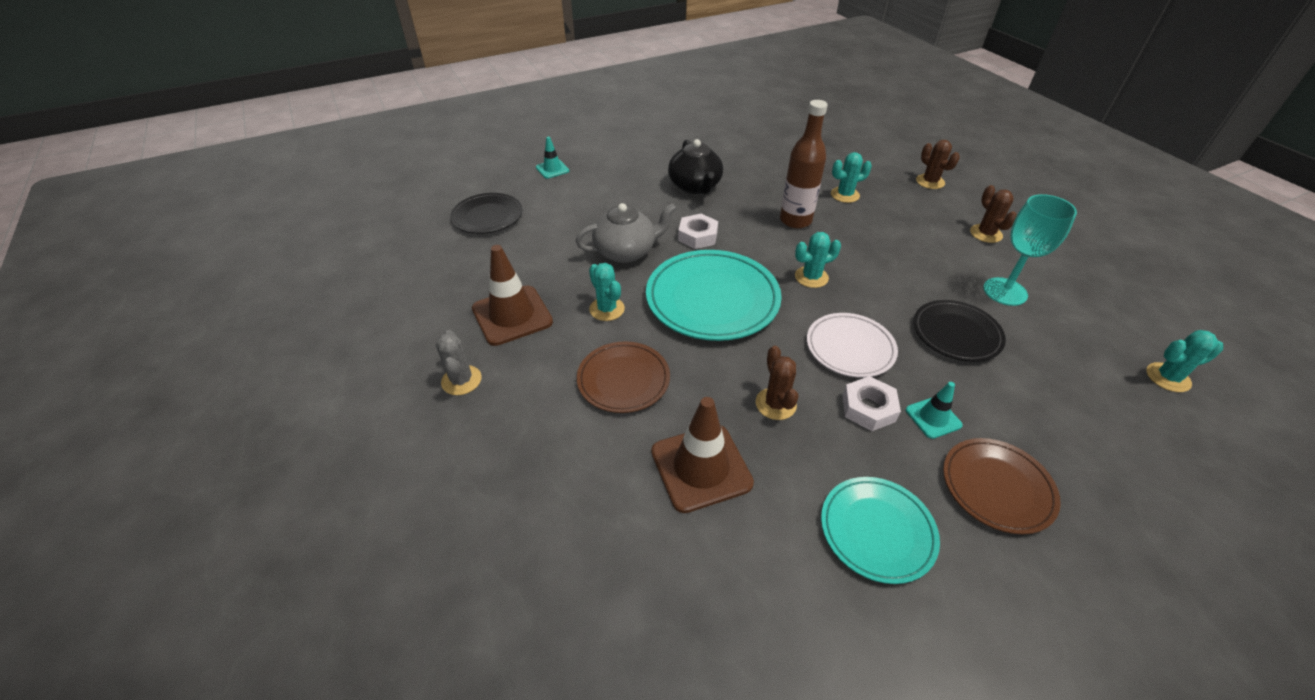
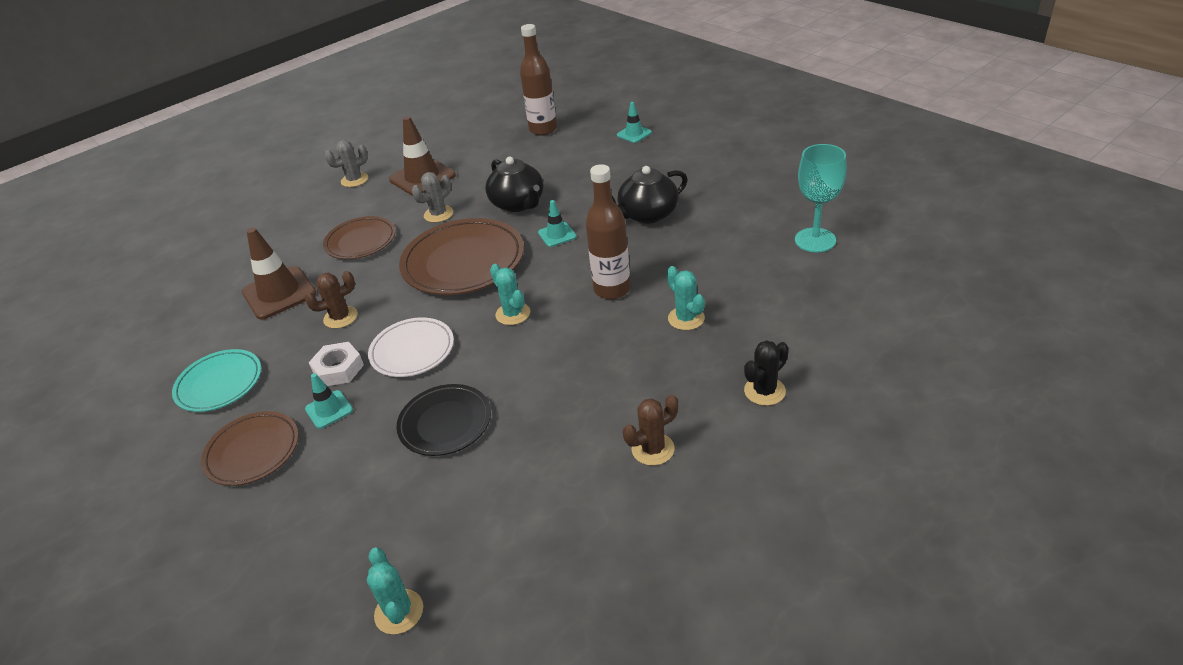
camera: 80 degrees right, 5 degrees down
black plate [450,193,522,234] -> brown bottle [520,24,557,136]
grey teapot [576,203,676,263] -> black teapot [485,157,543,212]
turquoise cactus [589,263,625,321] -> grey cactus [412,172,453,223]
turquoise plate [646,250,782,341] -> brown plate [399,218,524,295]
white nut [678,214,718,249] -> turquoise traffic cone [538,200,577,247]
brown cactus [916,140,960,189] -> black cactus [744,340,789,406]
turquoise goblet [983,194,1077,306] -> turquoise goblet moved to [795,144,847,252]

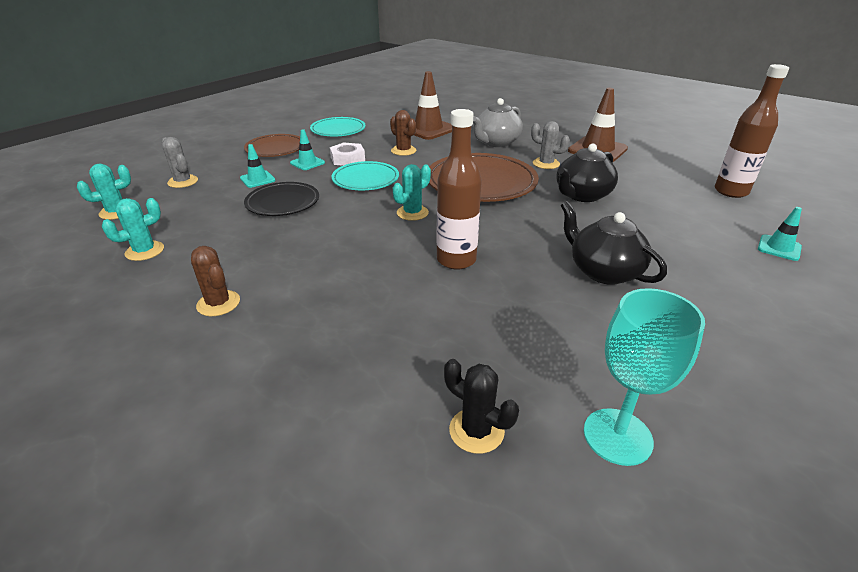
camera: 75 degrees right, 5 degrees down
brown plate [323,216,396,259] -> grey teapot [473,98,523,147]
grey cactus [324,140,368,187] -> grey cactus moved to [161,137,198,188]
white plate [368,317,454,377] -> turquoise plate [331,161,399,190]
turquoise traffic cone [538,200,577,247] -> turquoise traffic cone moved to [240,144,276,188]
turquoise cactus [667,266,705,330] -> turquoise cactus moved to [102,198,164,261]
black cactus [744,340,789,406] -> black cactus moved to [444,359,519,454]

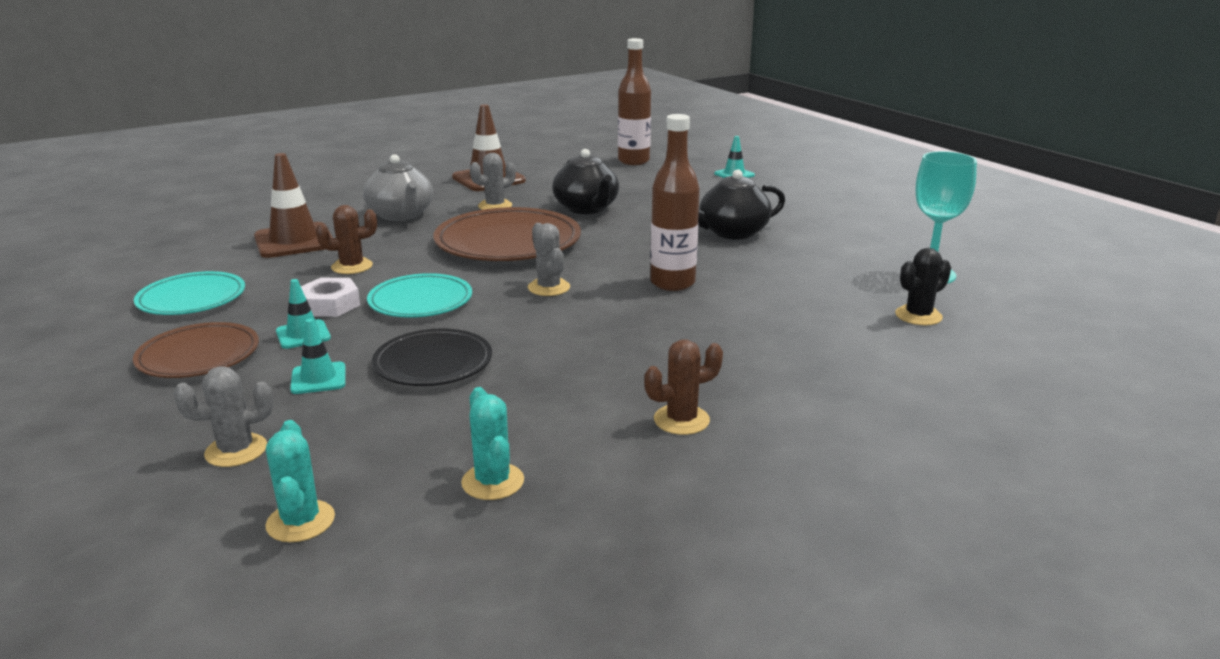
camera: 70 degrees left, 10 degrees down
turquoise cactus [393,164,431,221] -> grey cactus [528,223,570,296]

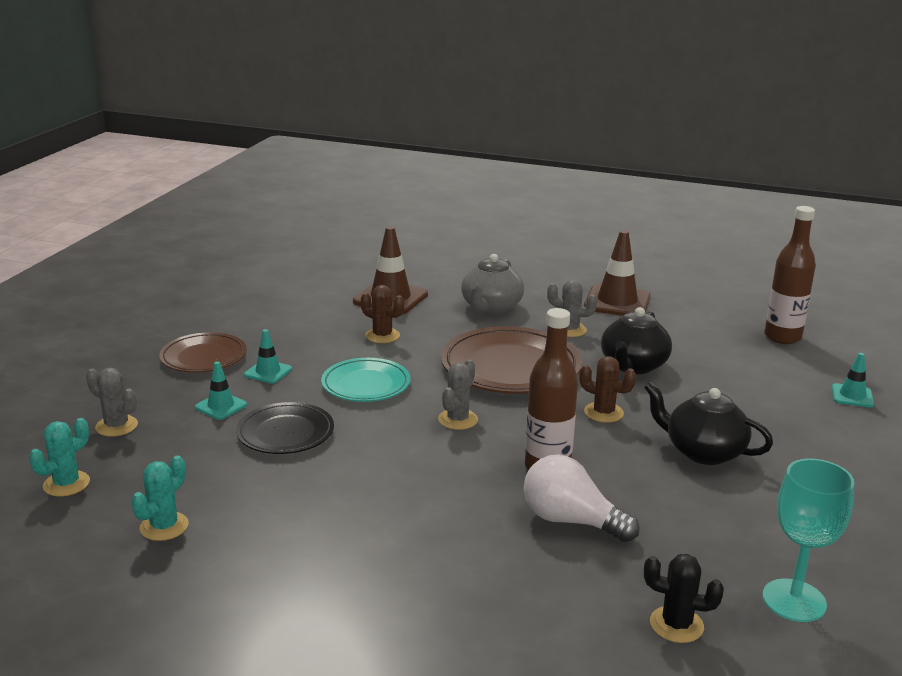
camera: 50 degrees right, 0 degrees up
turquoise plate [134,271,245,315] -> none
white nut [301,278,360,317] -> none
brown cactus [644,339,723,435] -> brown cactus moved to [579,356,636,423]
none -> white light bulb [524,455,640,542]

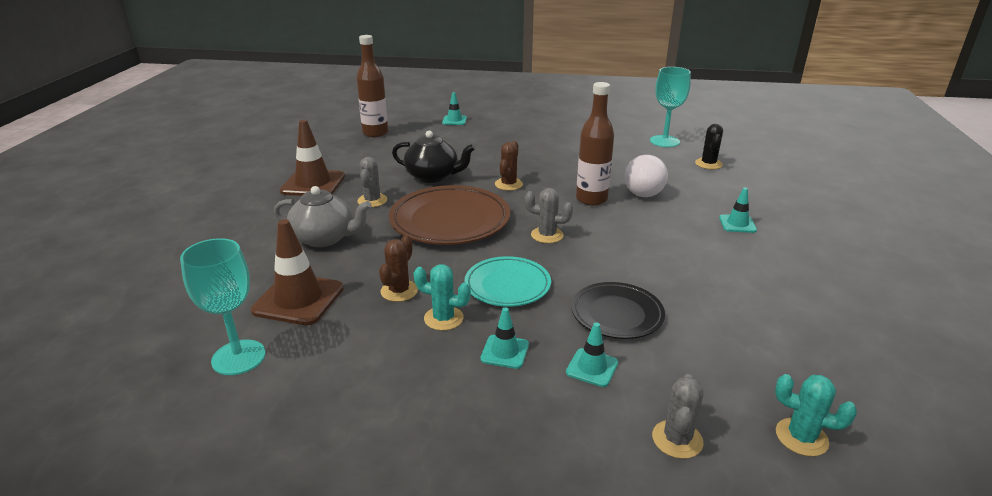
camera: 100 degrees left, 5 degrees up
turquoise cactus [131,456,189,541] -> turquoise cactus moved to [414,264,471,331]
brown plate [159,332,247,373] -> none
black teapot [644,382,773,465] -> none
none -> turquoise goblet [180,238,266,375]
none -> turquoise traffic cone [719,188,757,233]

